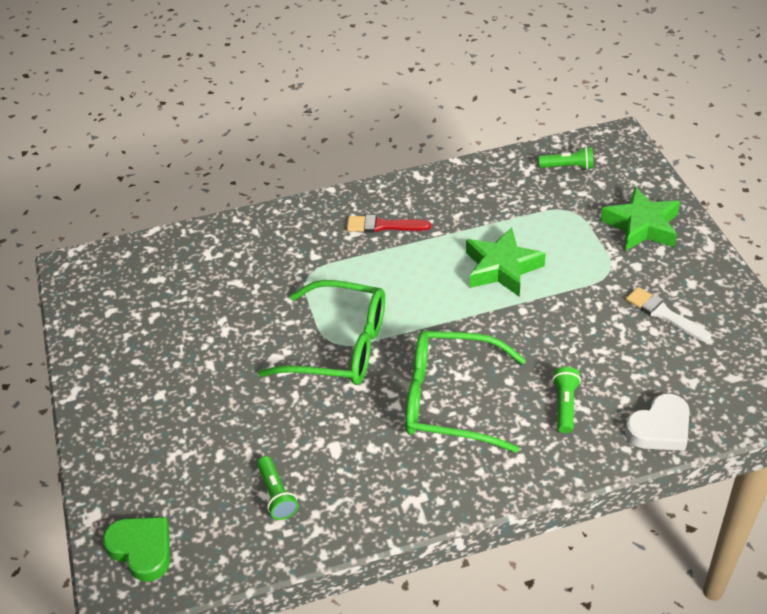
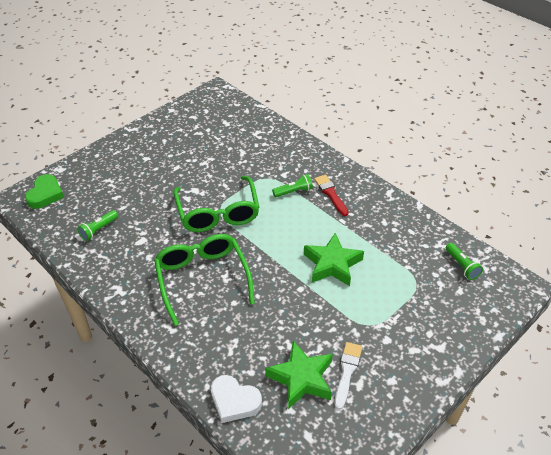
camera: 60 degrees right, 0 degrees up
green flashlight [552,367,581,433] -> green flashlight moved to [272,174,313,197]
green star [600,186,680,251] -> green star moved to [265,341,333,409]

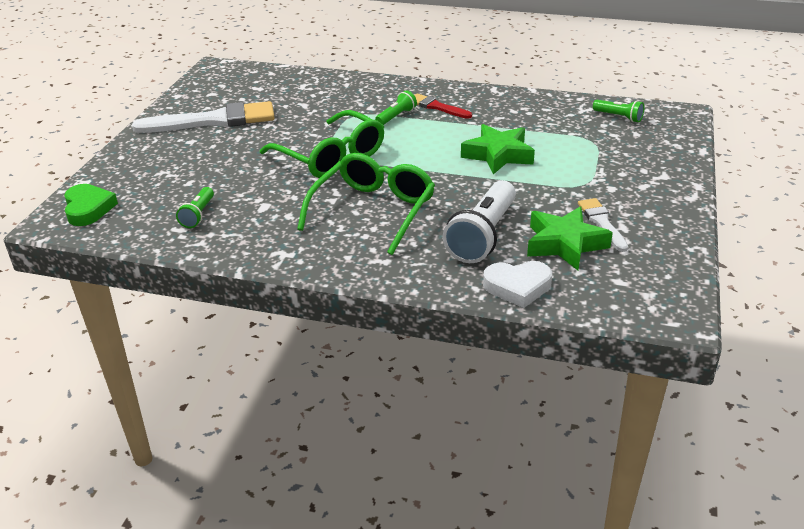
camera: 30 degrees left, 10 degrees down
green glasses [154,234,255,326] -> green glasses turned 75 degrees clockwise [297,153,435,255]
none -> white brush [132,101,275,133]
none -> white flashlight [443,180,516,263]

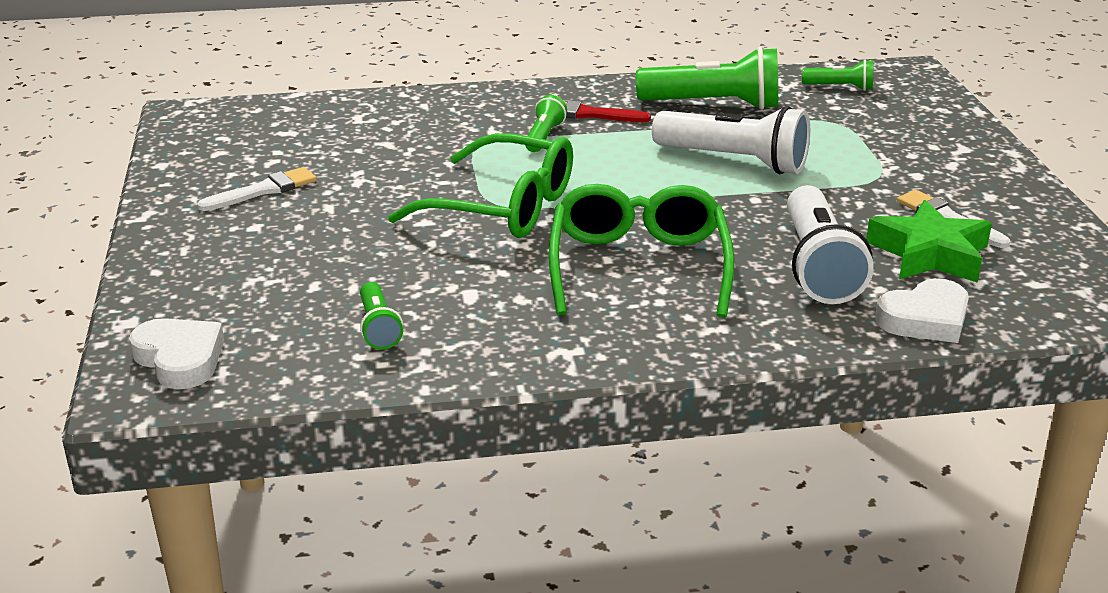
camera: 25 degrees left, 5 degrees down
green heart [64,184,118,226] -> white heart [129,318,224,390]
white brush [132,101,275,133] -> white brush [197,167,317,211], size x0.52
green star [461,124,535,174] -> white flashlight [652,106,810,174]
none -> green flashlight [636,47,778,110]

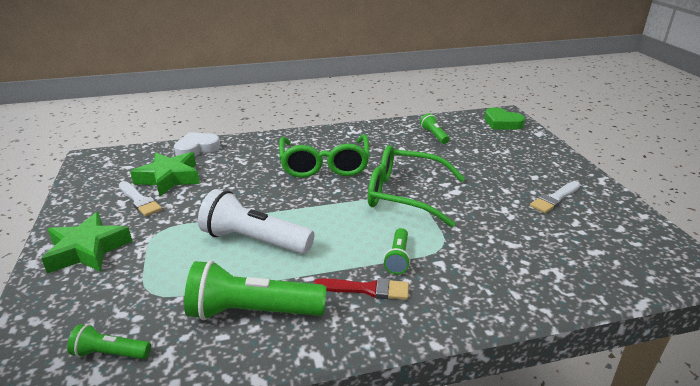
camera: 175 degrees right, 0 degrees up
white heart [129,318,224,390] -> green heart [485,107,525,130]
white flashlight [787,185,874,304] -> none
none -> green star [42,212,132,274]

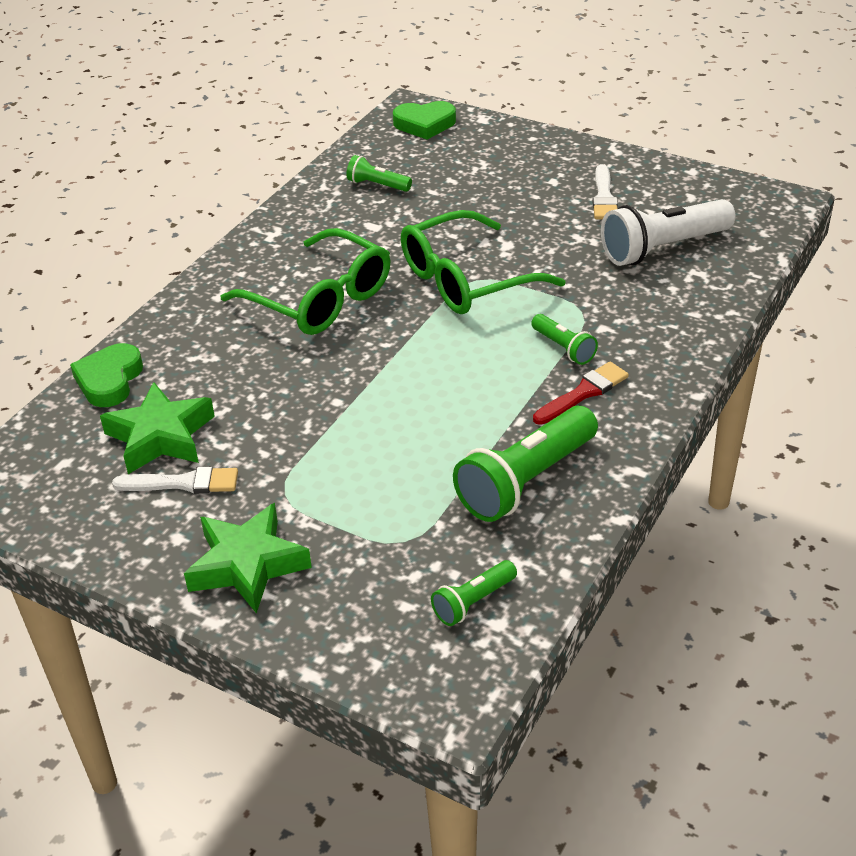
camera: 45 degrees left, 10 degrees up
white heart [174,132,221,156] -> green heart [70,343,143,407]
white flashlight [198,189,315,254] -> white flashlight moved to [601,199,736,266]

